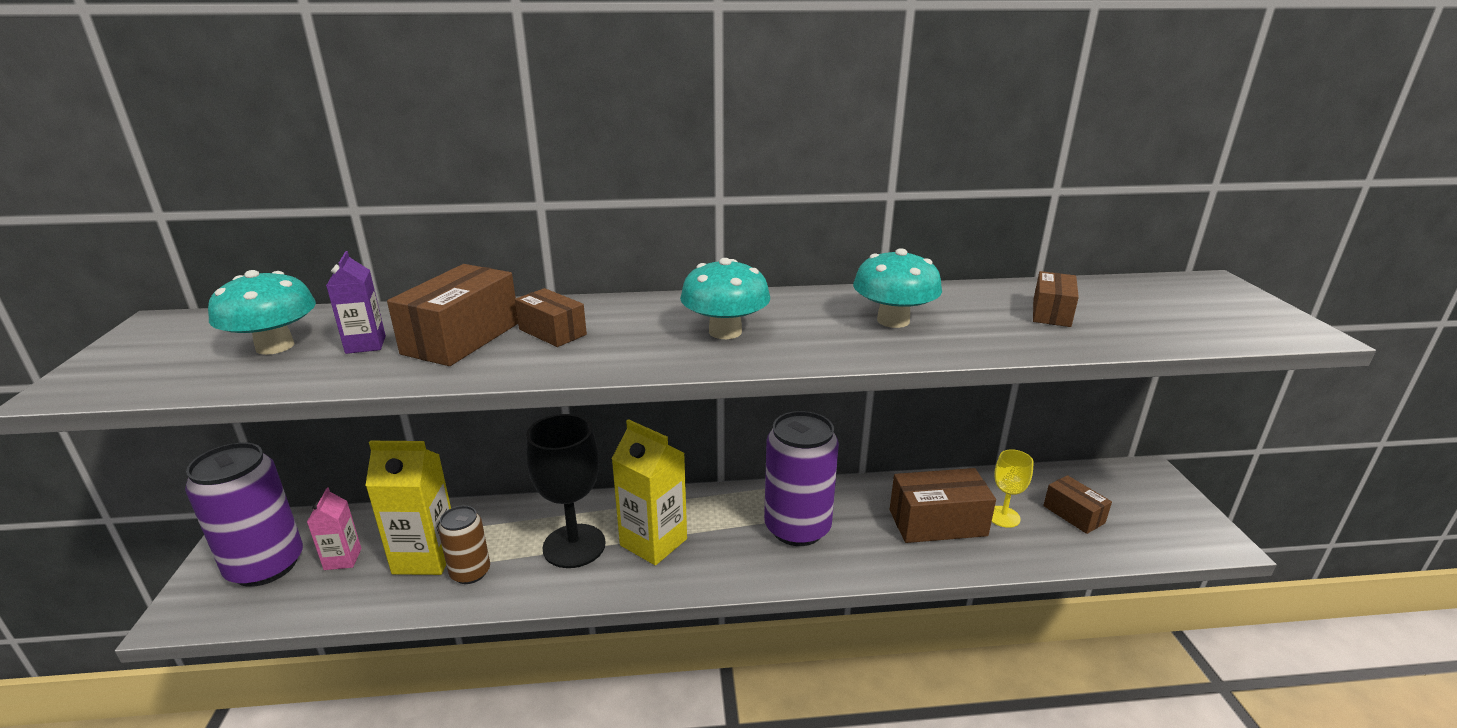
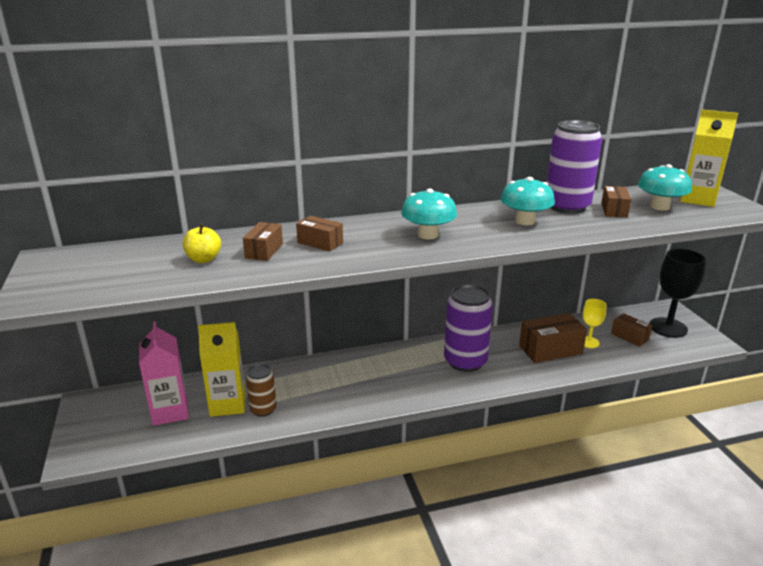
camera: 10 degrees left, 0 degrees up
purple can [185,442,303,587] -> purple can moved to [547,120,602,214]
turquoise mushroom [208,270,316,355] -> turquoise mushroom moved to [638,164,692,211]
pink carton [307,488,361,570] -> pink carton [139,321,189,426], size x1.77
purple carton [326,251,386,354] -> yellow apple [183,224,221,263]
brown box [387,264,518,366] -> brown box [243,222,283,261], size x0.60
black goblet [526,414,606,568] -> black goblet moved to [649,249,706,338]
yellow carton [612,419,687,565] -> yellow carton moved to [680,109,738,207]

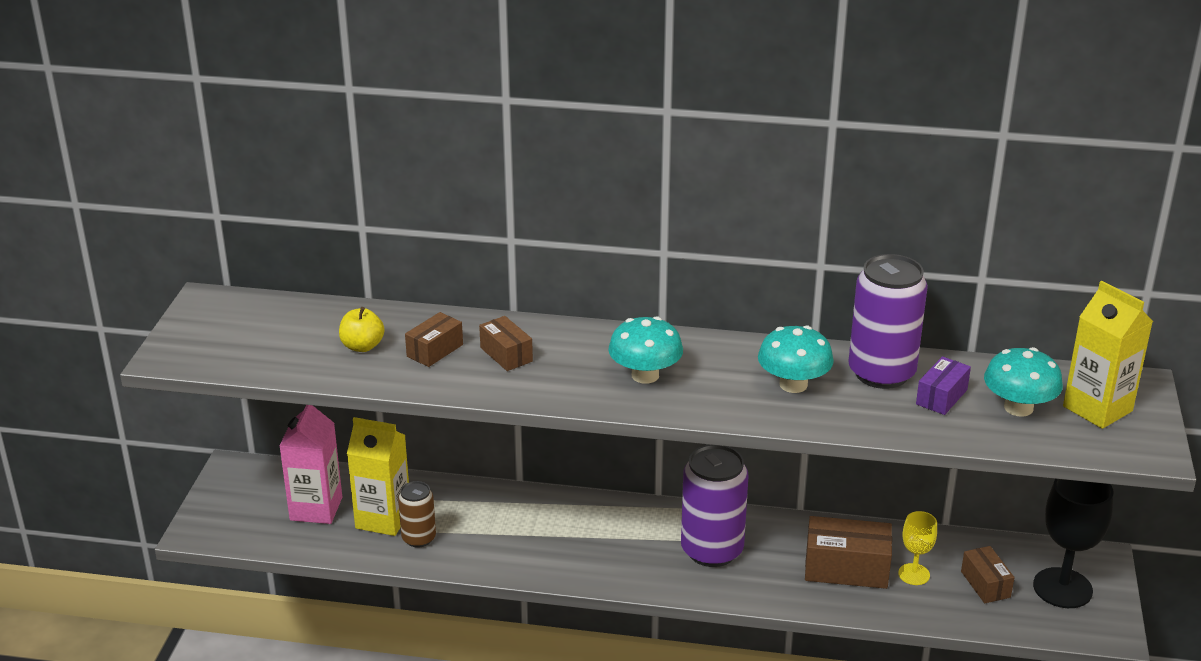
camera: 25 degrees right, 5 degrees up
brown box [601,186,631,218] -> purple box [916,356,971,415]

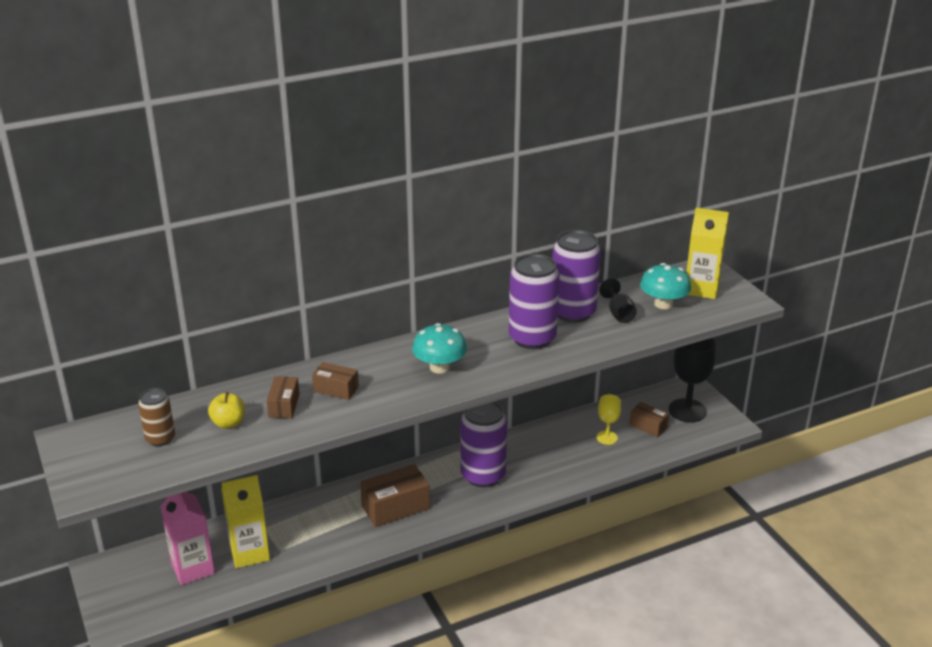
camera: 35 degrees left, 0 degrees up
brown can [398,481,436,547] -> brown can moved to [138,388,175,446]
turquoise mushroom [758,325,834,393] -> purple can [509,254,560,349]
brown box [805,516,892,589] -> brown box moved to [360,464,430,527]
purple box [916,356,971,415] -> black goblet [599,278,637,323]

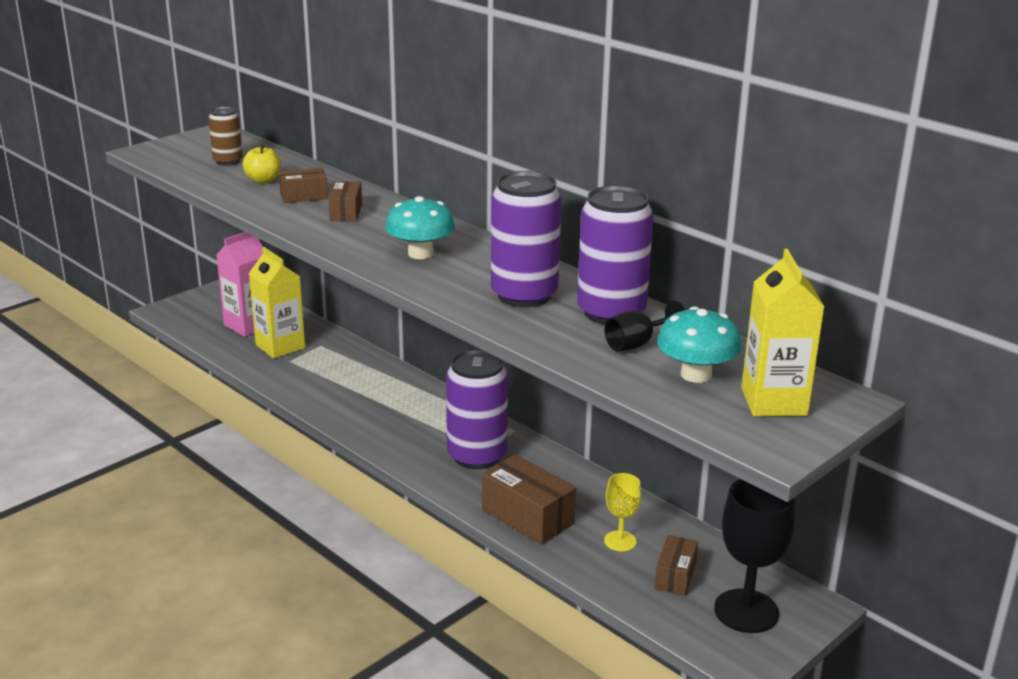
camera: 70 degrees right, 5 degrees down
brown box [360,464,430,527] -> brown box moved to [482,454,576,545]

